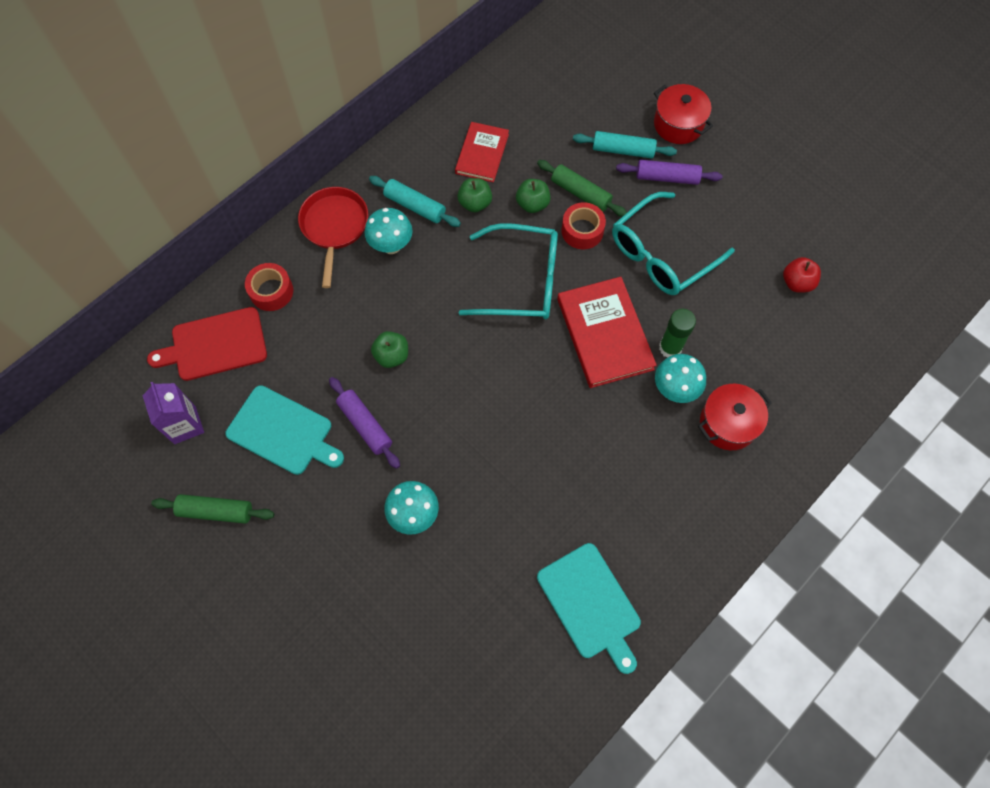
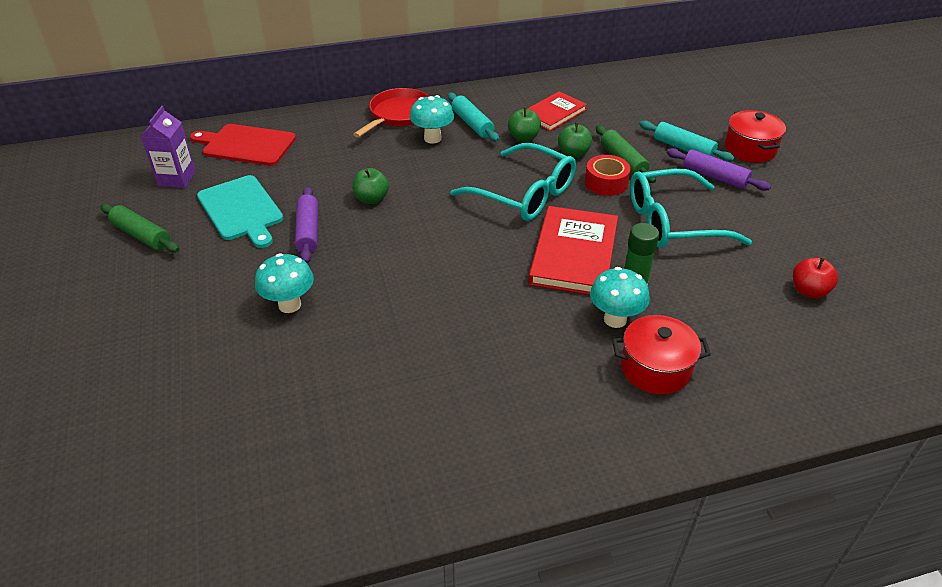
camera: 30 degrees right, 25 degrees down
red tape [245,263,293,311] -> none
turquoise cutting board [537,543,641,674] -> none

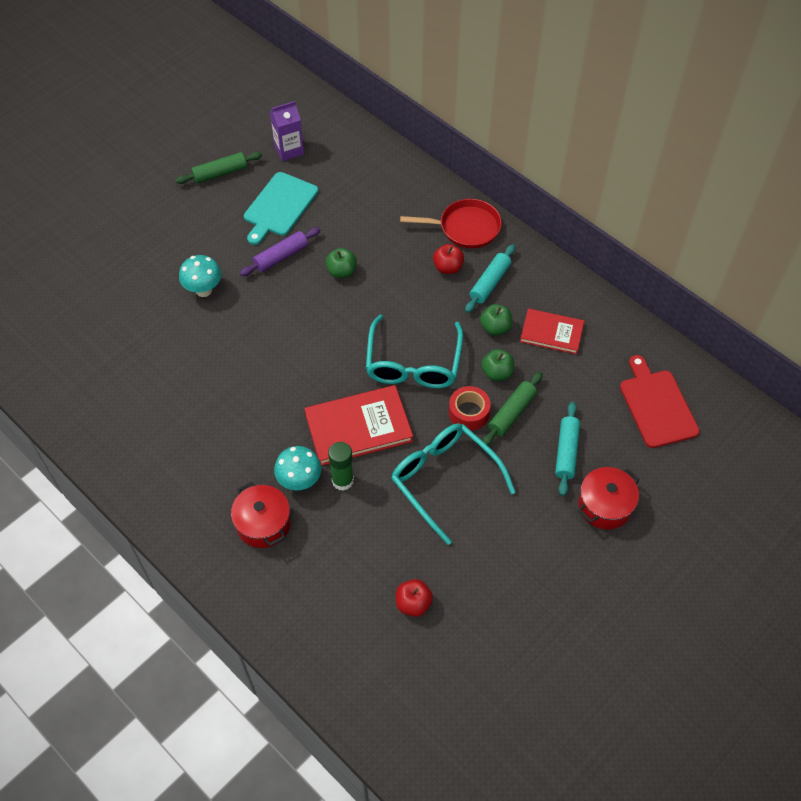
camera: 60 degrees right, 15 degrees up
green rolling pin [100,203,180,253] -> green rolling pin turned 60 degrees clockwise [176,152,262,184]
red cutting board [190,124,296,166] -> red cutting board moved to [620,355,700,448]
turquoise mushroom [410,95,454,144] -> red apple [433,244,464,274]
purple rolling pin [666,148,771,191] -> none

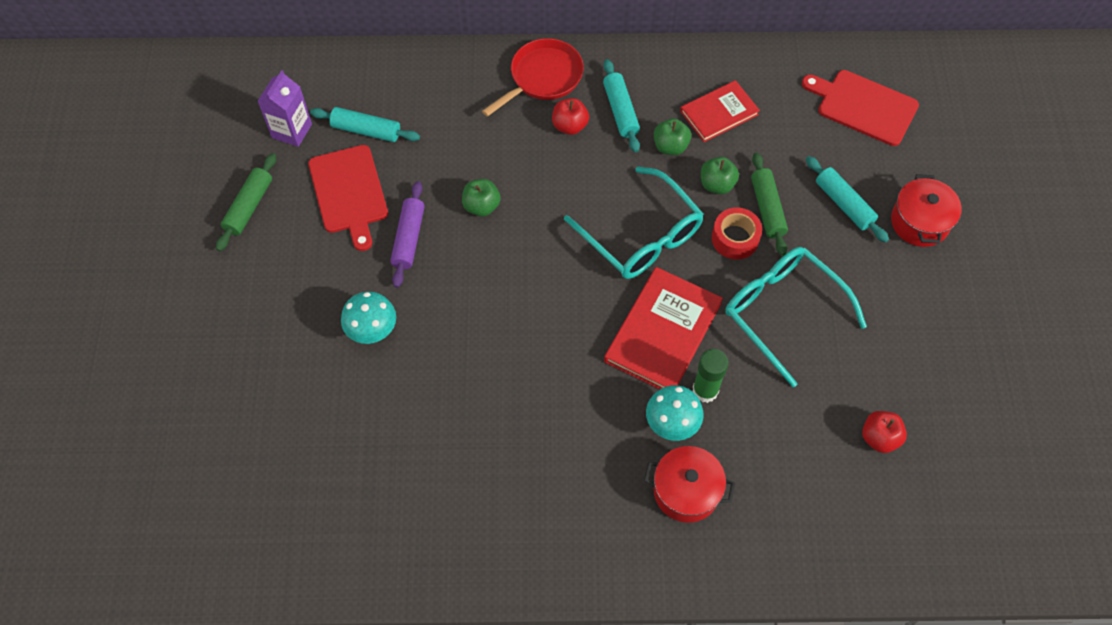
camera: 45 degrees left, 5 degrees up
turquoise cutting board [244,172,318,245] -> red cutting board [308,145,388,251]
turquoise glasses [391,423,516,545] -> turquoise glasses turned 45 degrees clockwise [725,247,867,387]
none -> turquoise rolling pin [310,107,420,142]

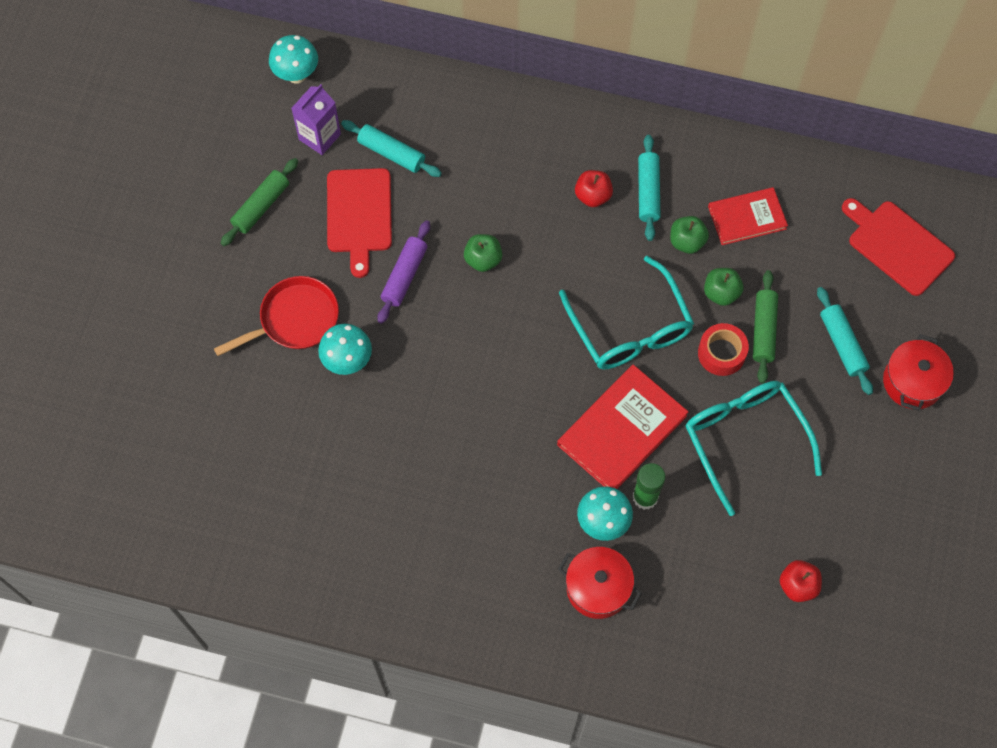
camera: 15 degrees right, 5 degrees up
red pan [482,38,584,117] -> red pan moved to [214,276,339,356]
none -> turquoise mushroom [269,35,318,84]

